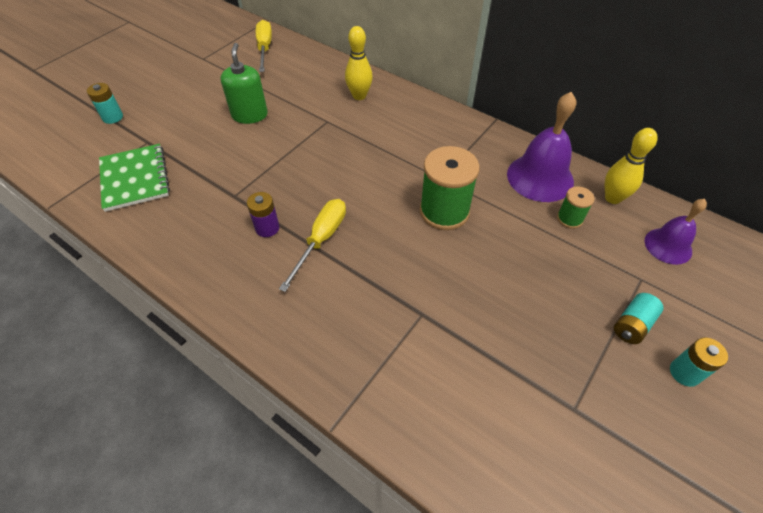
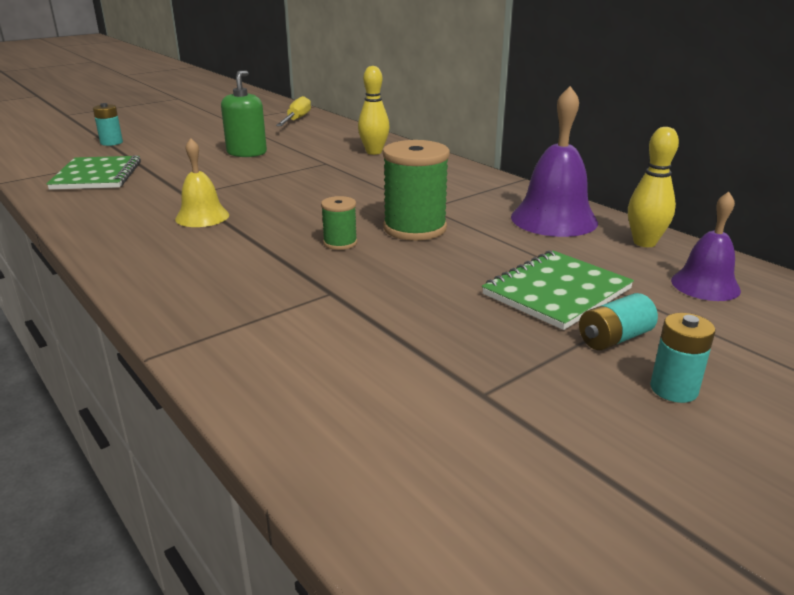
camera: 15 degrees right, 25 degrees down
purple battery [247,192,280,237] -> yellow bell [175,138,229,227]
yellow screwdriver [279,199,346,292] -> none
green spool [557,187,595,229] -> green spool moved to [321,196,357,250]
none -> green notebook [482,250,634,330]

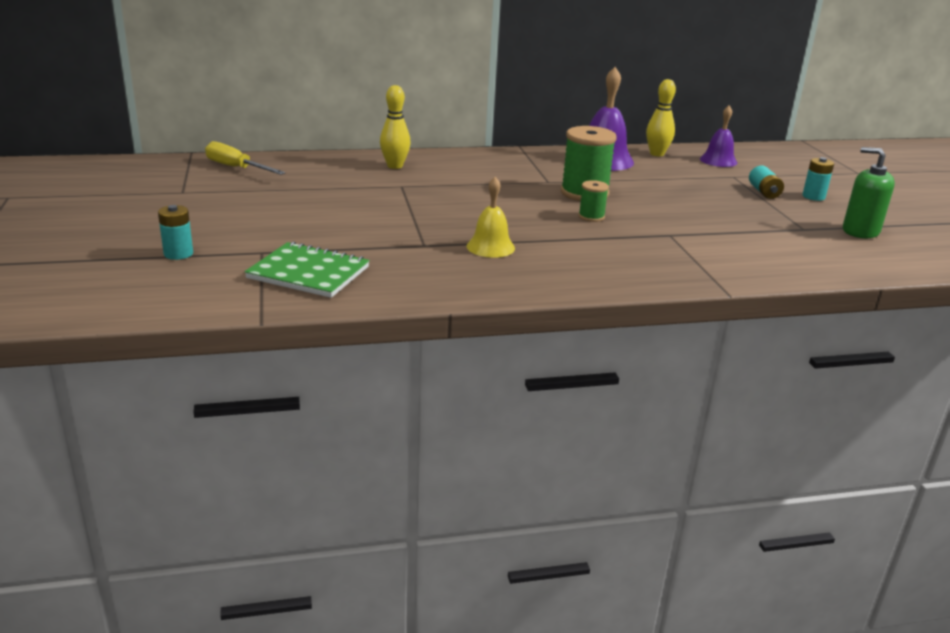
camera: 65 degrees left, 0 degrees up
green soap dispenser [221,71,267,157] -> green soap dispenser moved to [843,147,895,238]
green notebook [482,250,634,330] -> none

